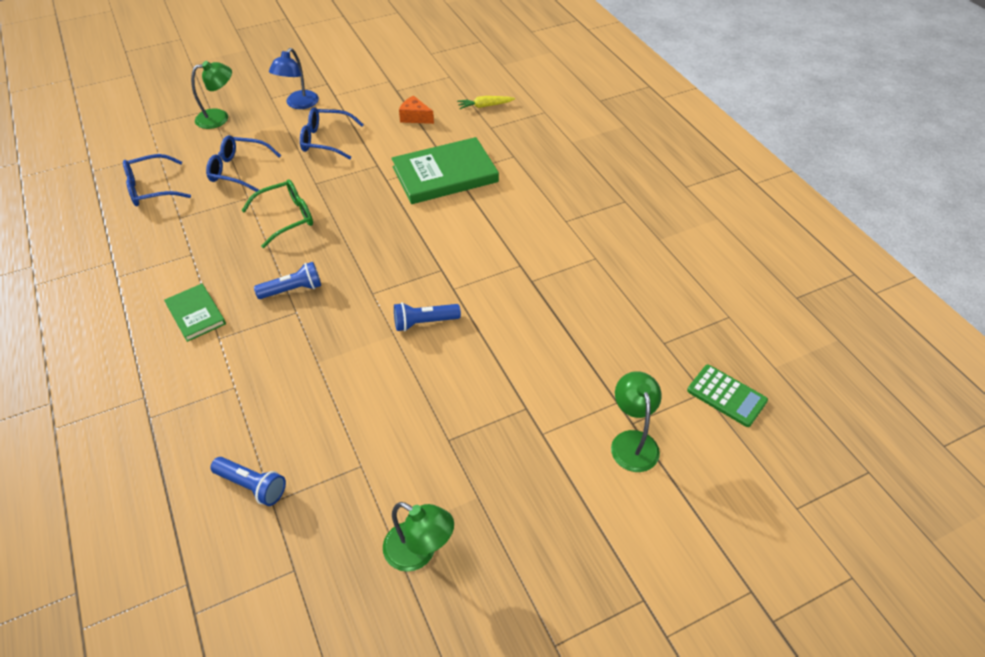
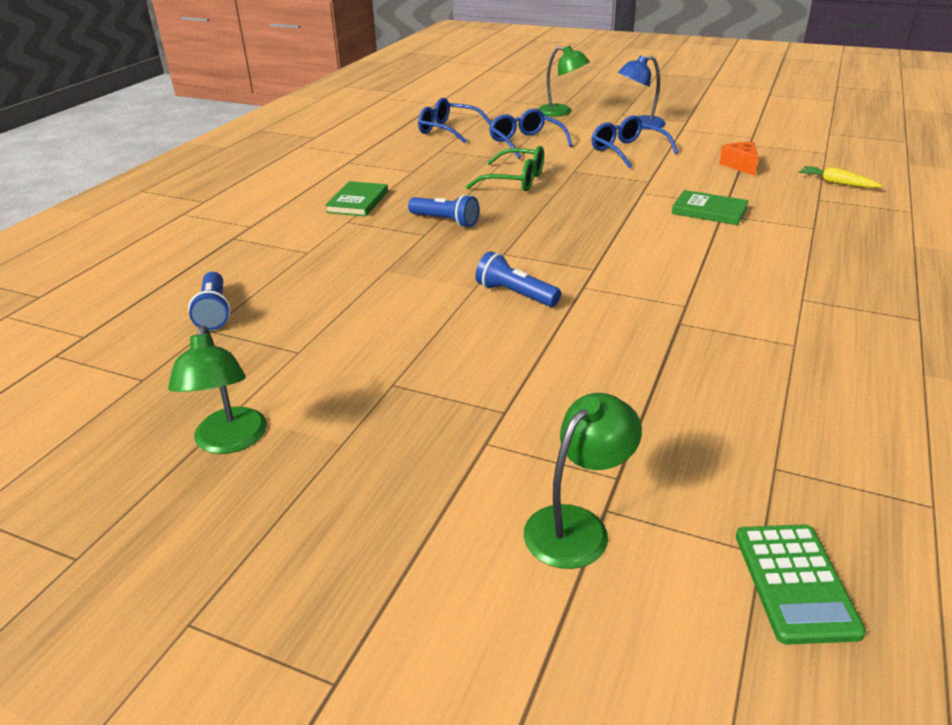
camera: 50 degrees right, 15 degrees down
green book [391,137,499,204] -> green book [672,190,749,225], size x0.55

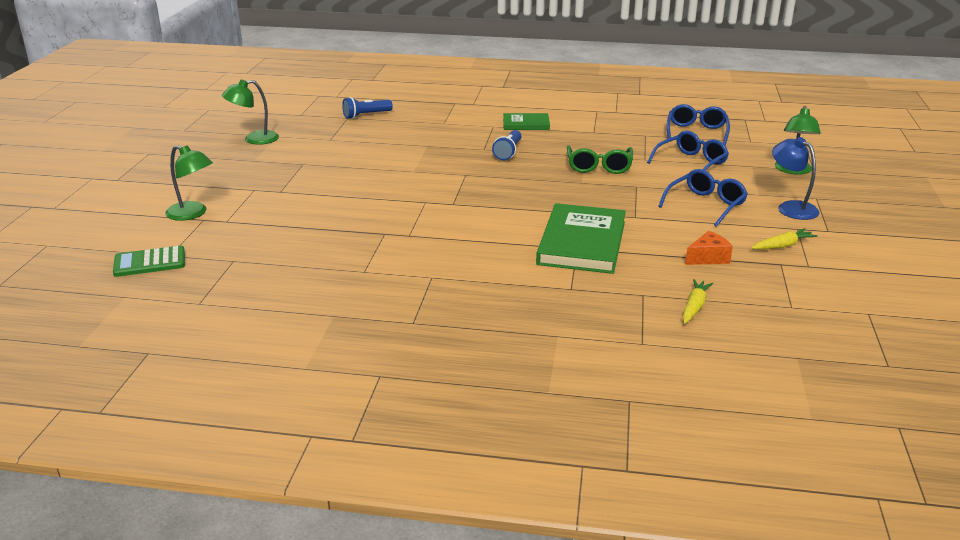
camera: 75 degrees right, 5 degrees down
blue flashlight [475,251,561,307] -> none
green book [672,190,749,225] -> green book [536,203,626,274], size x1.83
none -> yellow carrot [751,228,818,250]

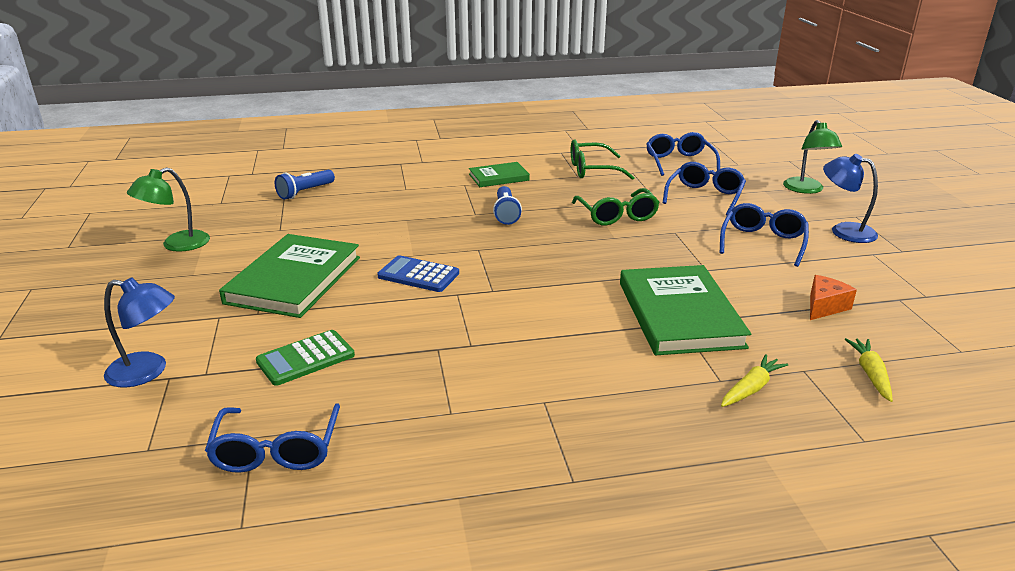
camera: 20 degrees left, 0 degrees up
green calculator [113,245,185,277] -> green calculator moved to [256,330,355,386]
green lamp [165,145,213,221] -> blue lamp [104,278,175,387]
yellow carrot [751,228,818,250] -> yellow carrot moved to [721,354,788,407]
none -> blue glasses [205,403,340,473]
none -> green book [219,234,360,318]
none -> blue calculator [377,255,459,292]
none -> green glasses [571,139,635,180]

